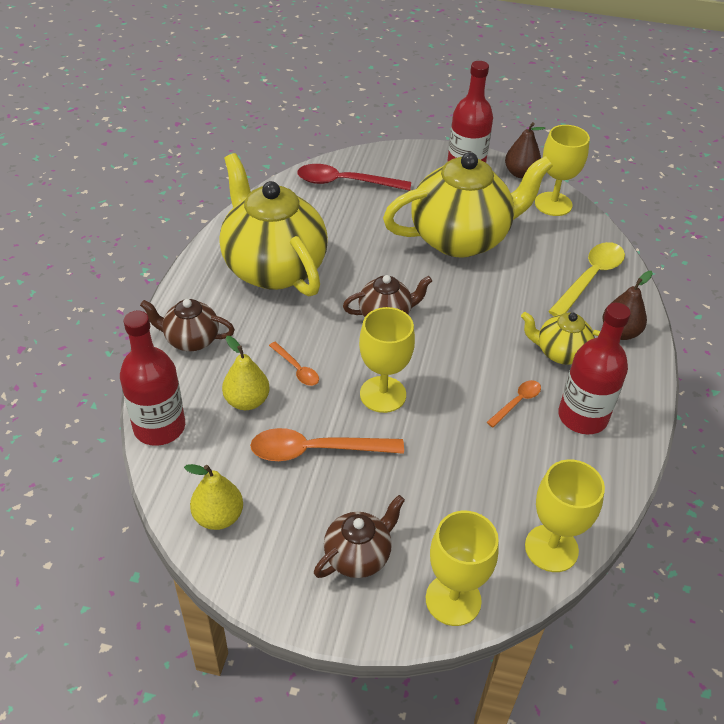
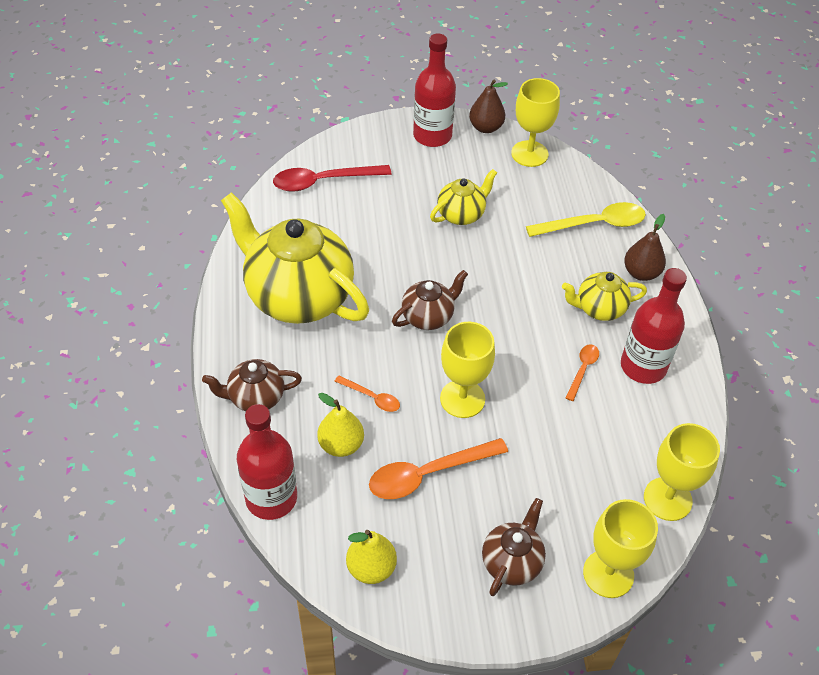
camera: 20 degrees left, 5 degrees up
yellow teapot [383,152,553,258] -> yellow teapot [430,169,497,225], size x0.48
yellow spoon [548,242,625,316] -> yellow spoon turned 60 degrees clockwise [526,202,646,237]

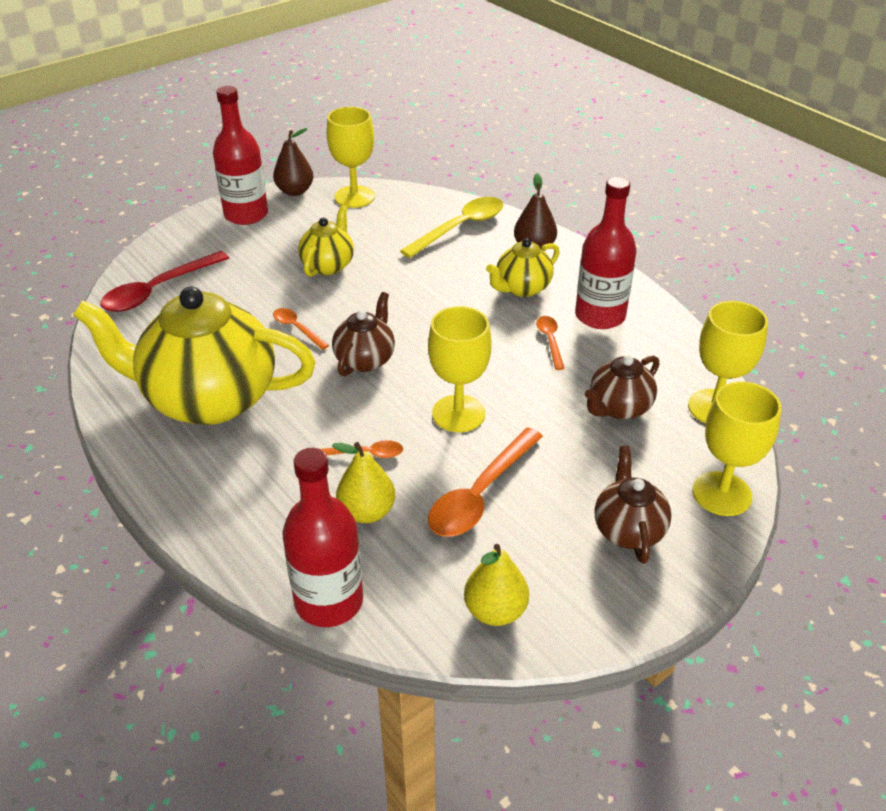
camera: 30 degrees left, 10 degrees down
brown teapot [202,359,302,411] -> brown teapot moved to [585,355,659,420]
none -> orange spoon [273,308,329,350]

